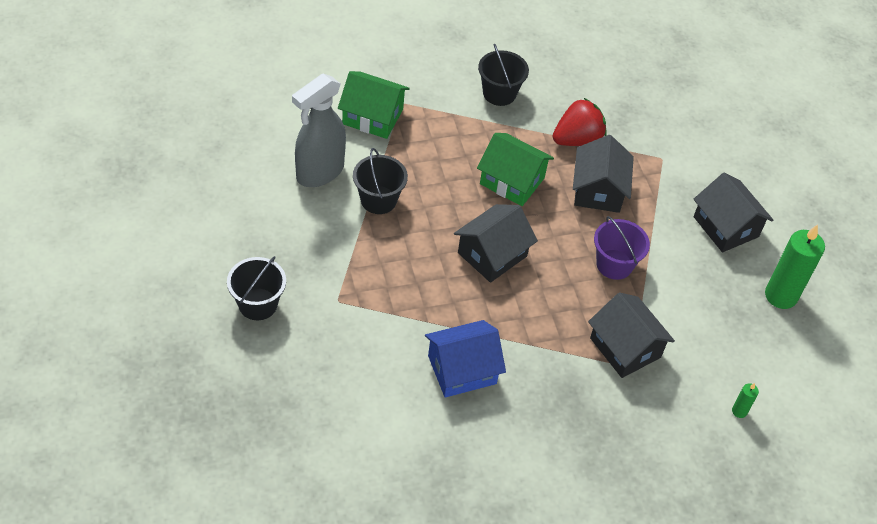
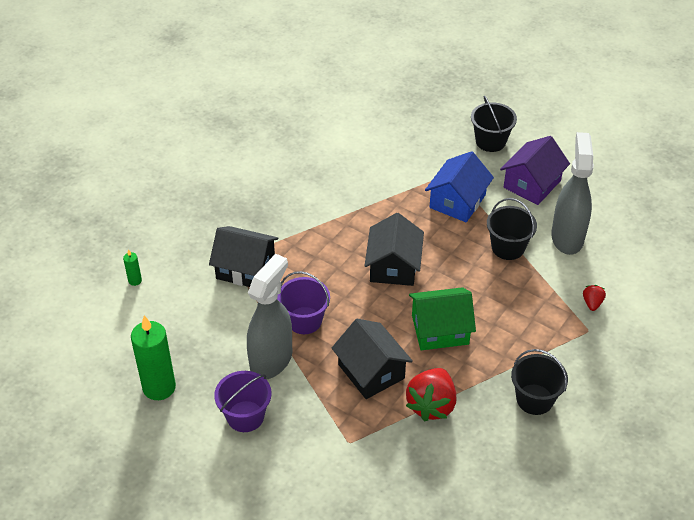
camera: 145 degrees right, 5 degrees down
green house [338,71,410,139] -> red strawberry [583,285,606,311]
blue house [425,320,506,398] -> blue house moved to [425,151,494,222]
black house [694,173,773,252] -> purple bucket [214,371,271,432]
none -> grey spray bottle [247,254,292,380]
none -> purple house [500,136,570,205]

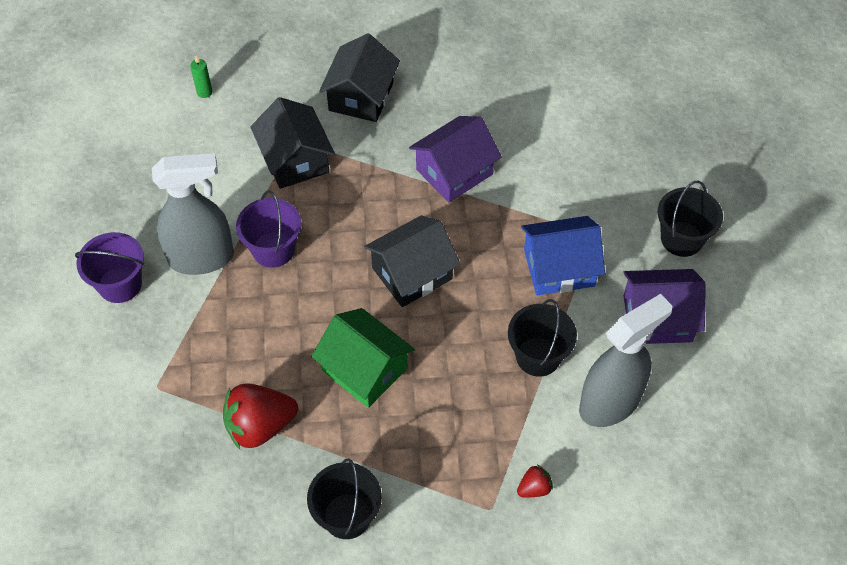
camera: 50 degrees right, 10 degrees up
green candle [131,315,176,400] -> none
black house [332,319,413,399] -> black house moved to [319,33,400,122]
none -> purple house [409,116,502,202]

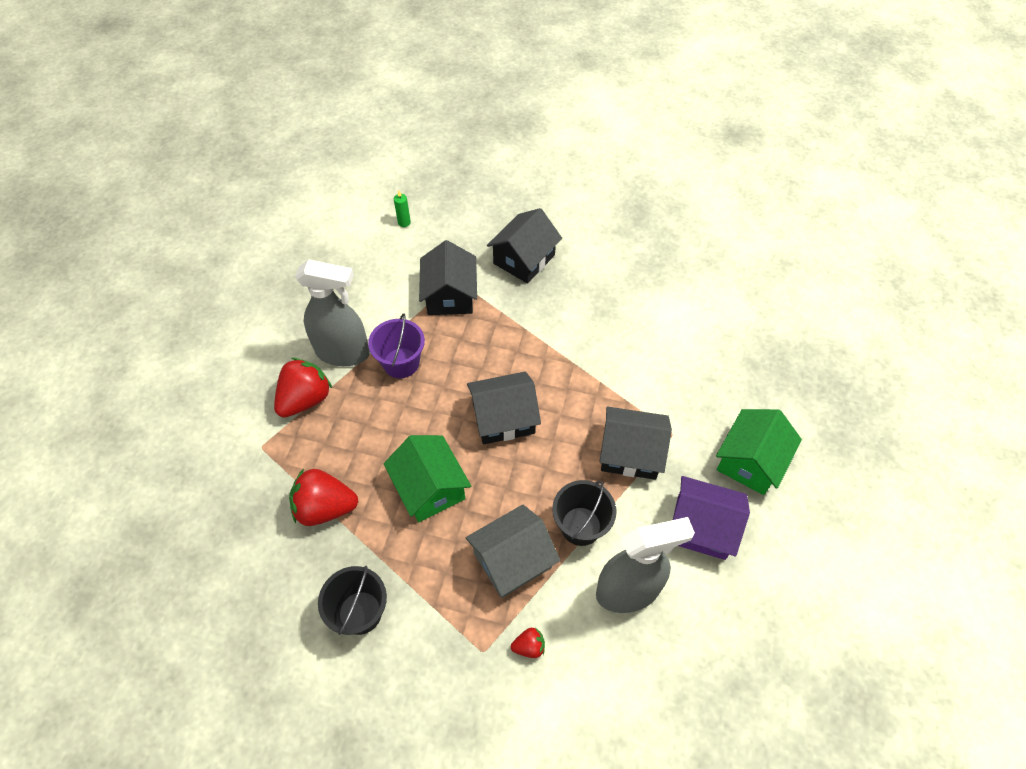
camera: 20 degrees right, 0 degrees up
purple bucket [75,232,144,303] -> none
purple house [409,116,502,202] -> none
blue house [521,216,605,295] -> black house [600,407,672,480]
black bucket [658,181,723,257] -> green house [716,409,802,495]
none -> red strawberry [274,358,332,417]
none -> grey house [466,505,560,598]

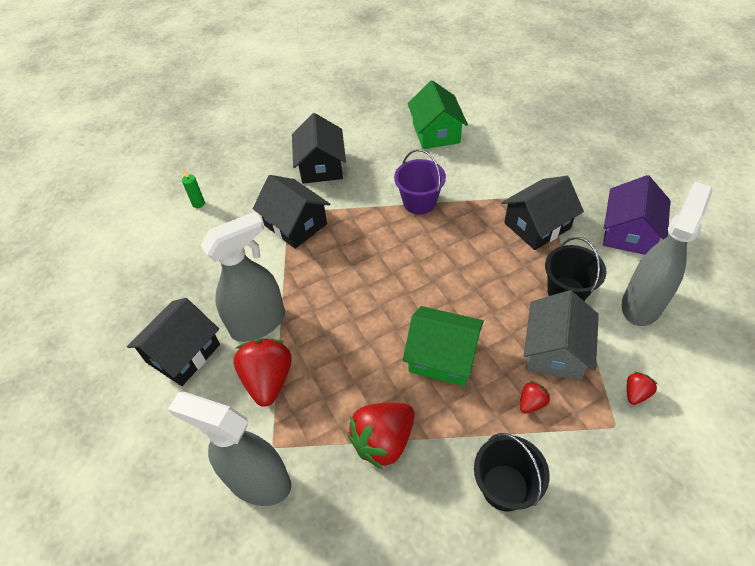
camera: 40 degrees left, 5 degrees down
purple bucket [368,313,425,378] -> purple bucket moved to [394,149,446,215]
black house [467,372,541,445] -> black house moved to [127,298,220,386]
purple house [673,476,750,560] -> purple house turned 45 degrees counterclockwise [603,175,670,255]
green house [716,409,802,495] -> green house moved to [407,80,468,149]
none -> grey spray bottle [168,392,291,506]
none -> red strawberry [520,381,550,414]

